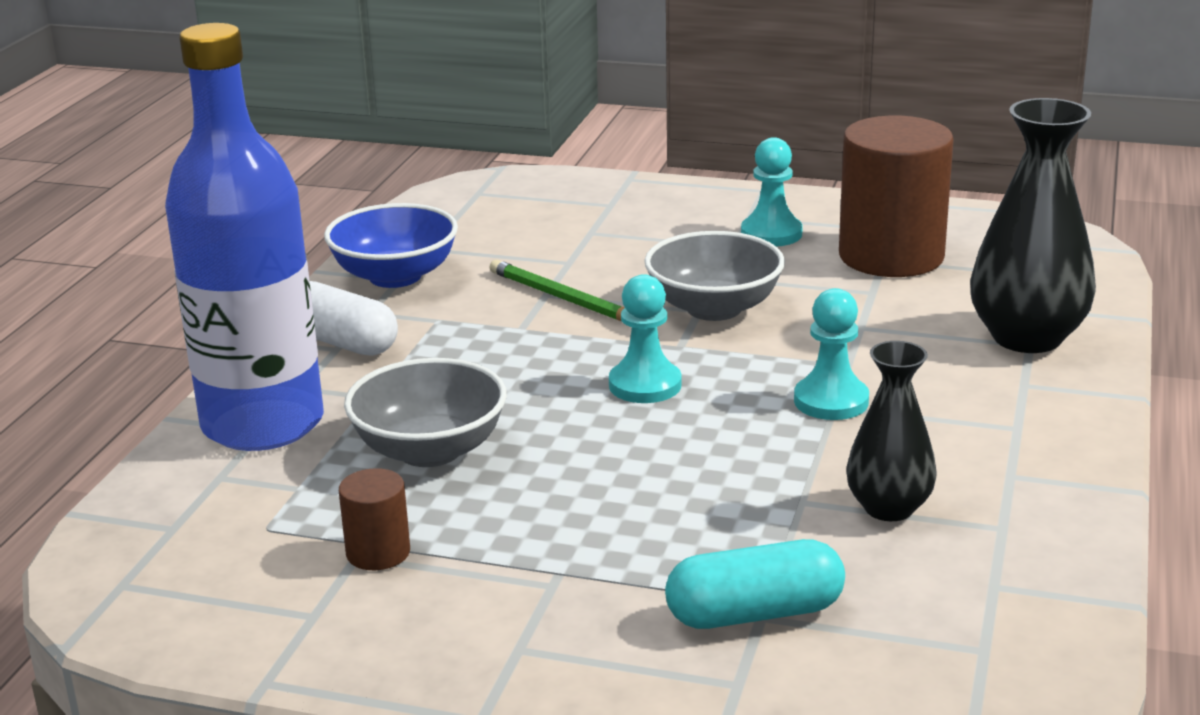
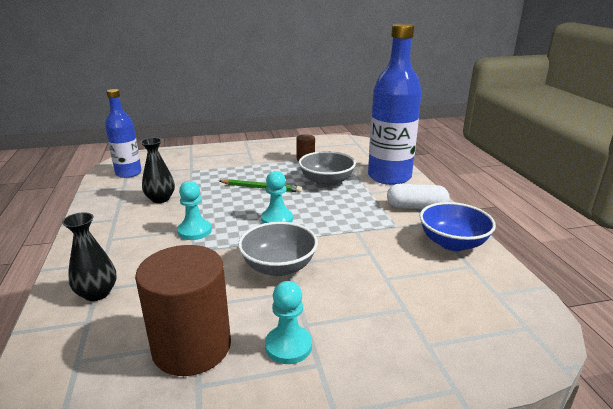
camera: 150 degrees right, 0 degrees up
green pencil [490,260,624,321] -> green pencil moved to [219,179,302,192]
turquoise capsule [665,539,845,629] -> none
black vase [970,98,1096,353] -> black vase [62,212,117,301], size x0.62
none -> blue bottle [105,89,142,178]

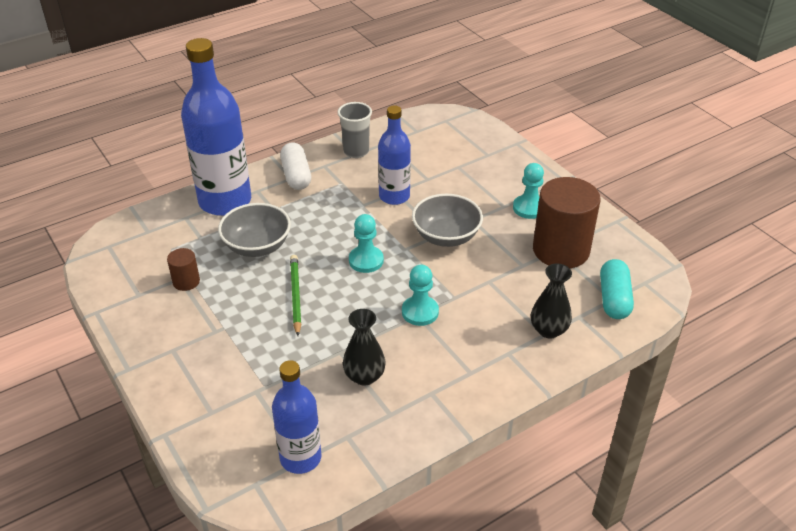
camera: 110 degrees left, 15 degrees up
blue bowl [420,202,496,251] -> grey cup [337,102,372,158]
none -> blue bottle [378,105,411,205]
none -> turquoise capsule [600,259,634,319]

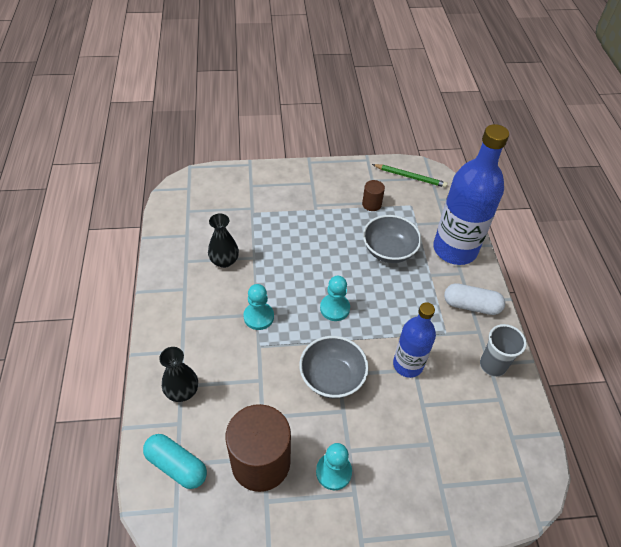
camera: 115 degrees right, 10 degrees up
blue bottle [272,360,322,474] -> none
green pencil [290,255,301,336] -> green pencil moved to [372,164,448,188]

